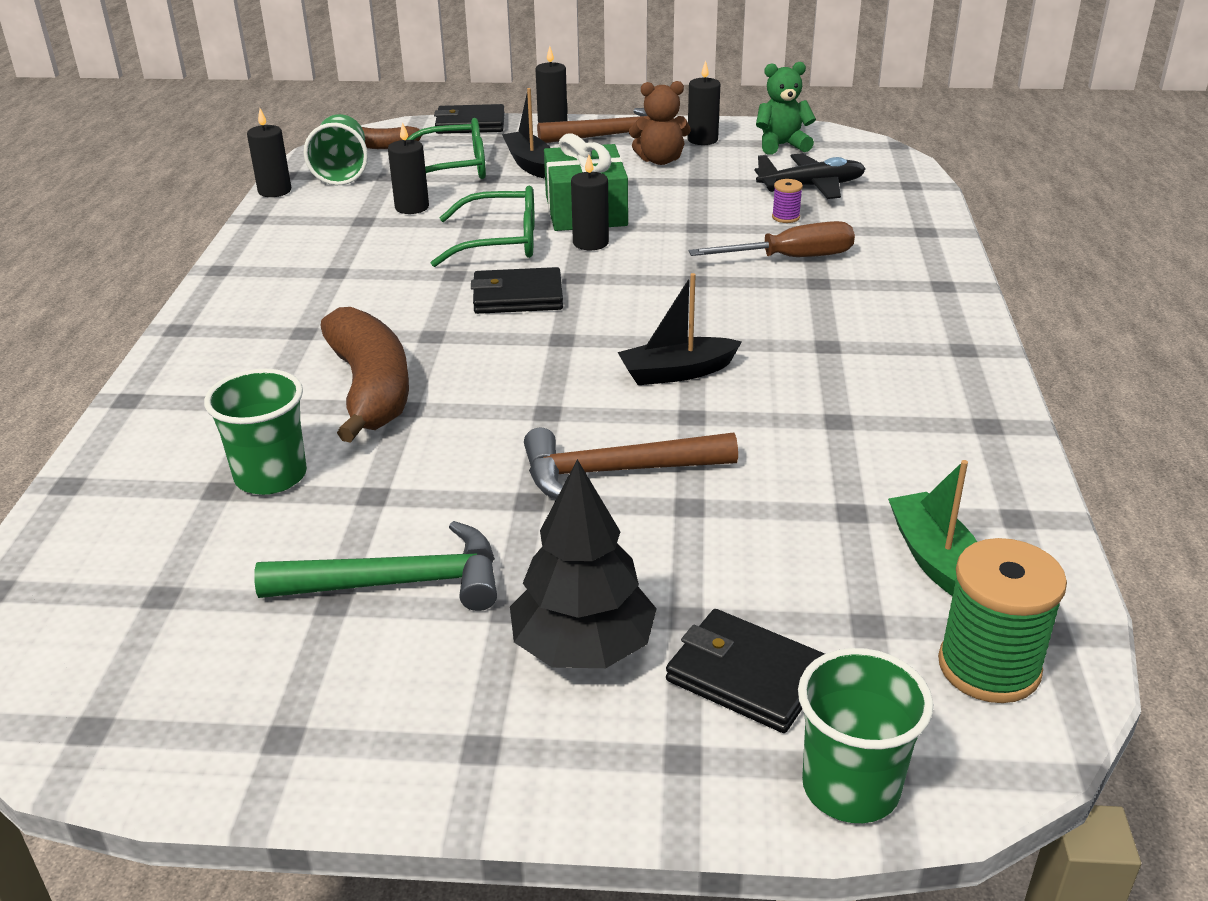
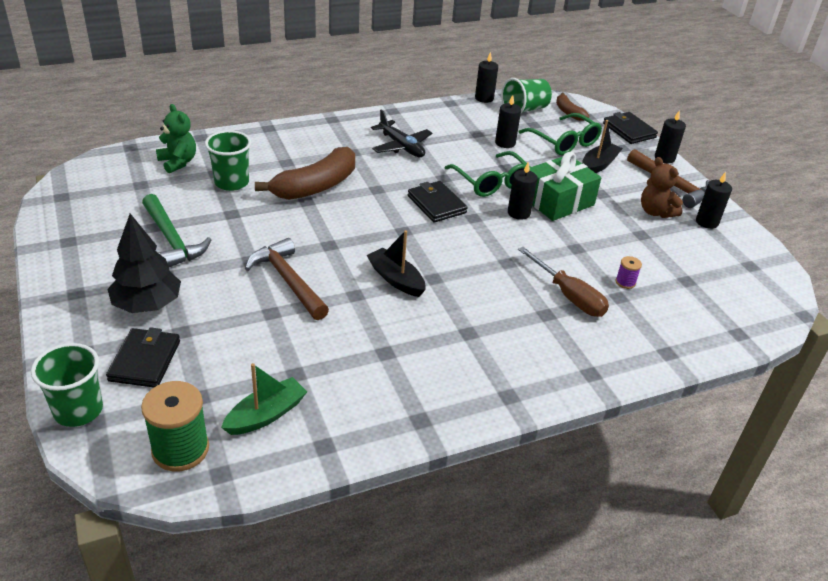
camera: 60 degrees right, 5 degrees up
black plane [755,153,865,199] -> black plane moved to [371,109,432,157]
green teddy bear [756,62,816,155] -> green teddy bear moved to [156,104,196,173]

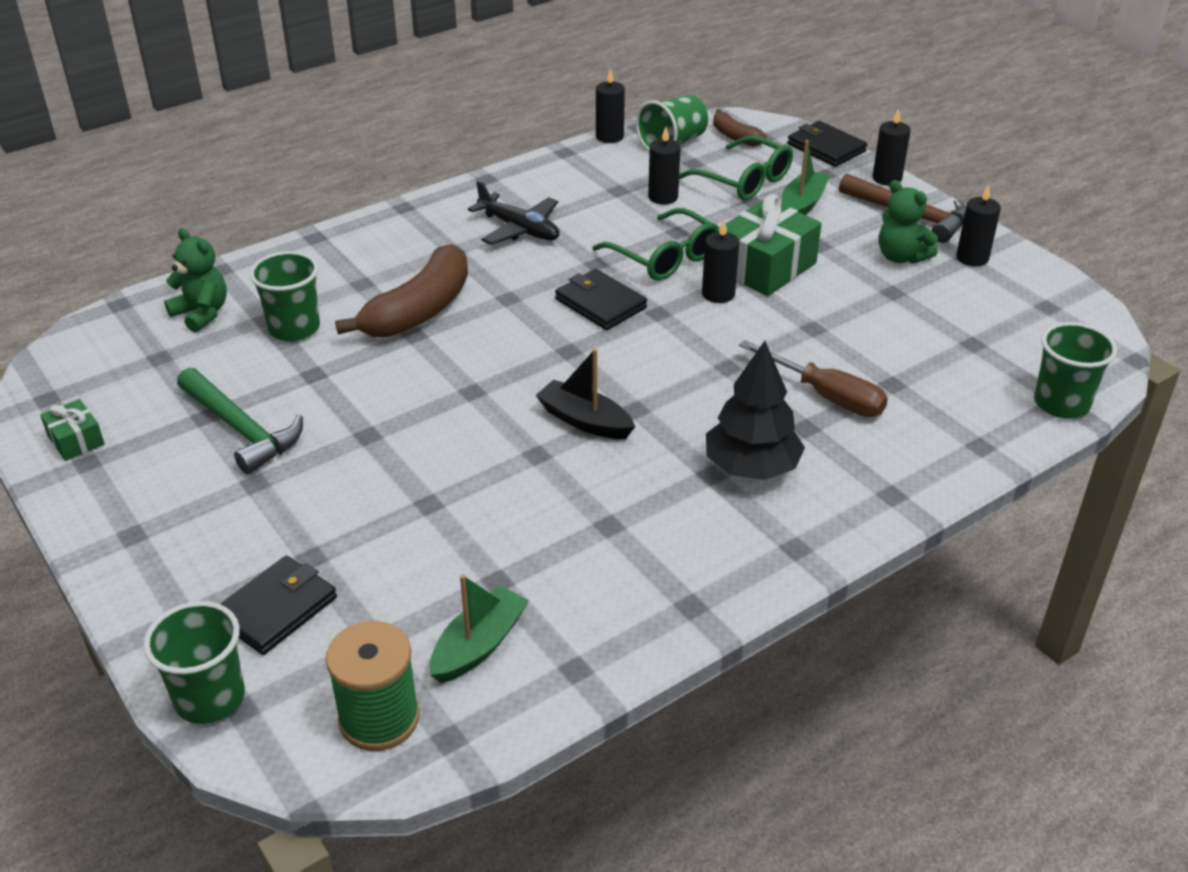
camera: 10 degrees left, 0 degrees up
black wallet [106,327,180,388] -> black wallet turned 45 degrees clockwise [220,556,337,655]
black tree [108,214,181,313] -> black tree moved to [706,341,805,480]
brown hammer [245,238,329,320] -> none
black boat [582,120,623,173] -> green boat [782,140,830,215]
purple spool [615,256,642,289] -> none
brown teddy bear [641,157,683,218] -> green teddy bear [878,180,938,264]
none -> green gift [40,399,105,461]
none -> green cup [1034,322,1117,419]

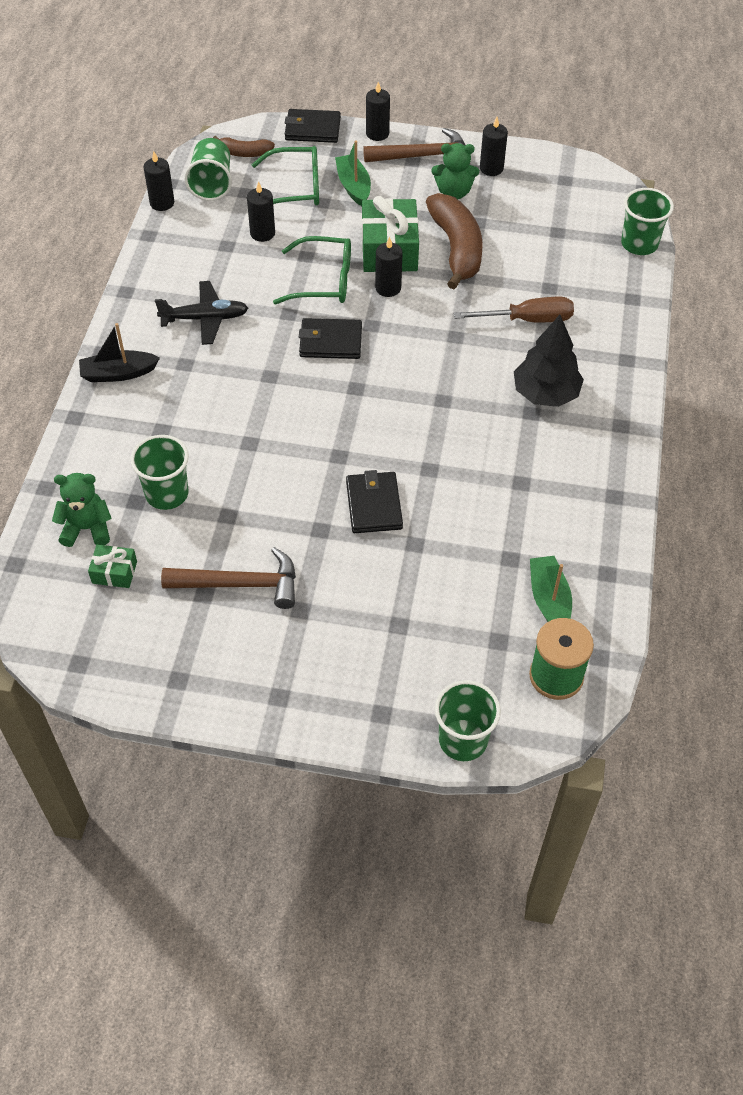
camera: 45 degrees left, 15 degrees up
green gift [40,399,105,461] -> green gift moved to [88,544,137,588]
green hammer [177,368,303,474] -> brown hammer [161,547,296,609]
black wallet [220,556,337,655] -> black wallet moved to [346,470,403,533]
brown banana [335,244,468,338] -> brown banana moved to [426,193,483,289]
black boat [536,349,635,439] -> black boat moved to [79,323,160,382]

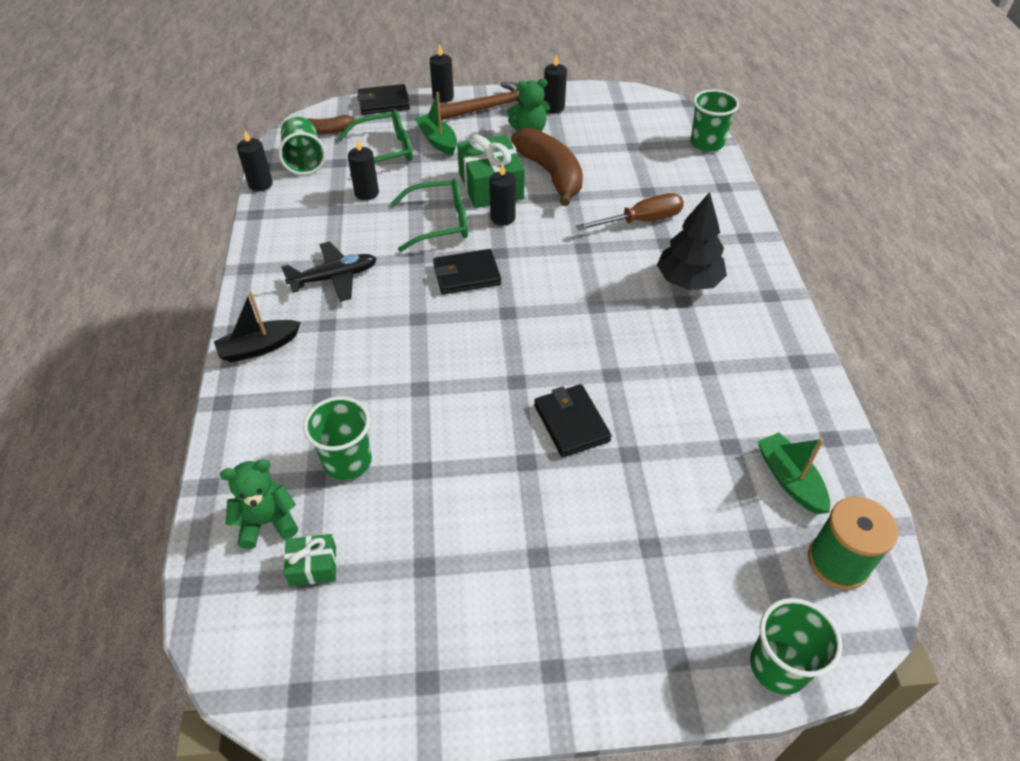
camera: 15 degrees left, 5 degrees down
brown hammer [161,547,296,609] -> none

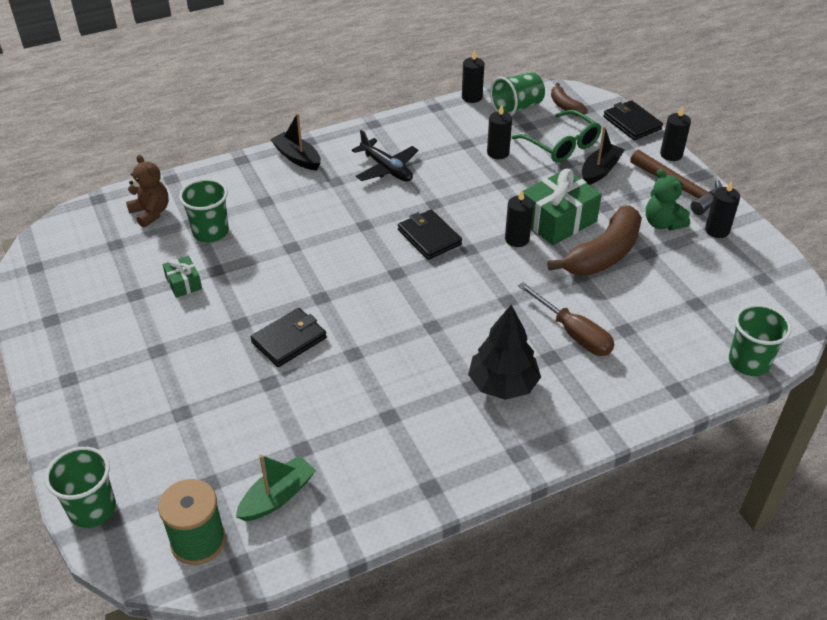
camera: 70 degrees right, 5 degrees down
green teddy bear [220,460,298,549] -> brown teddy bear [126,155,169,228]
green gift [284,534,337,586] -> green gift moved to [163,256,202,298]
green glasses [391,178,468,252] -> none
green boat [415,92,457,156] -> black boat [582,126,625,185]

